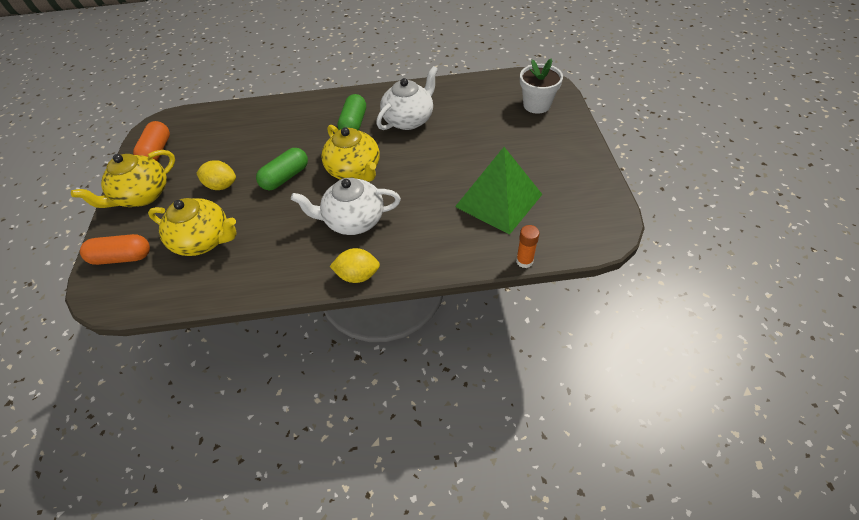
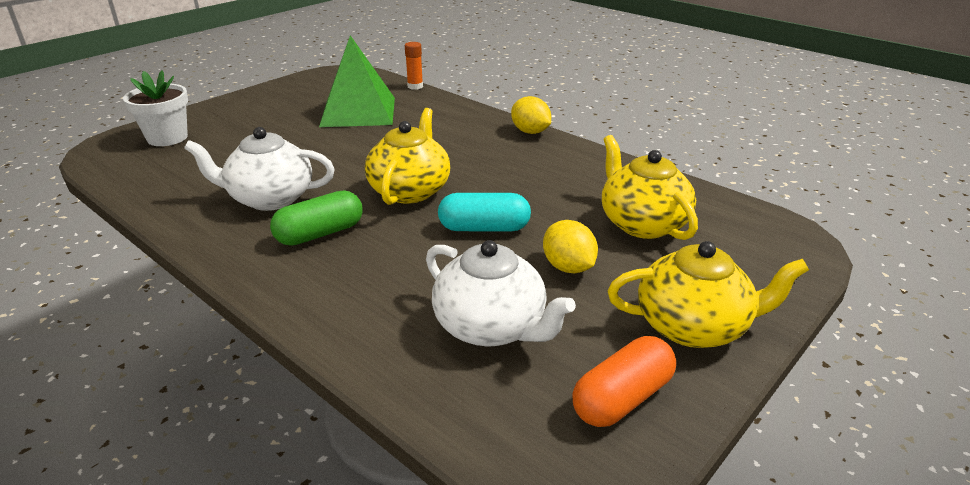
camera: 135 degrees left, 20 degrees down
orange capsule [80,234,150,265] -> none
green capsule [256,148,308,190] -> turquoise capsule [438,193,531,231]
white teapot [291,178,401,235] -> white teapot moved to [426,240,576,347]

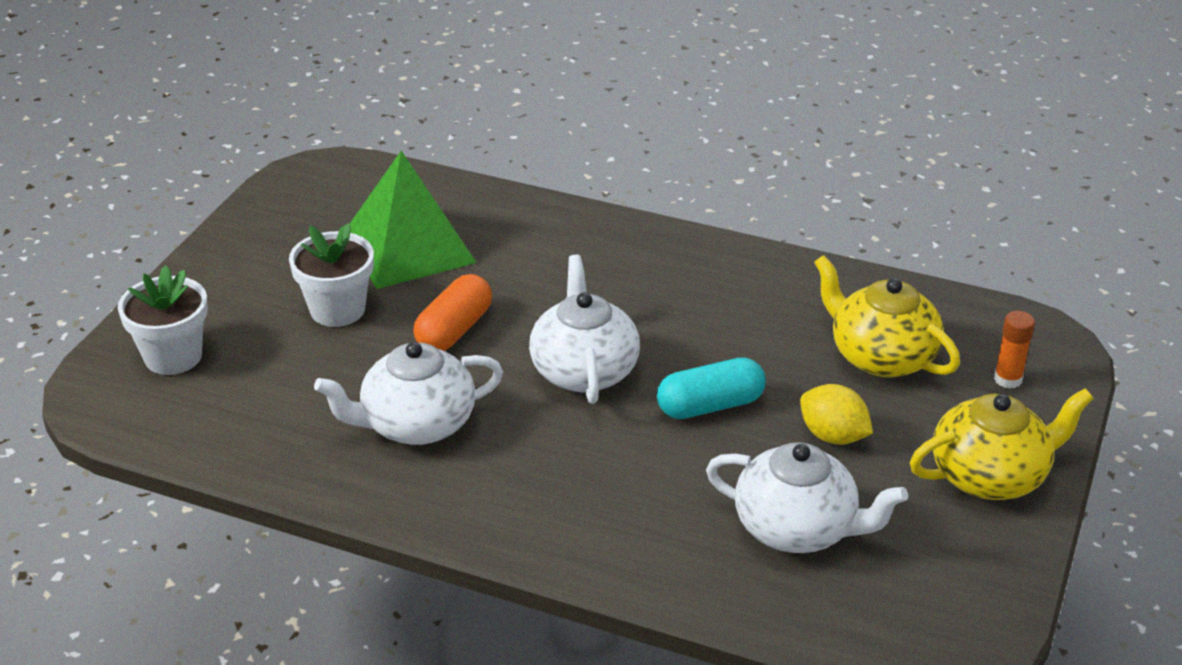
camera: 20 degrees left, 5 degrees up
green capsule [270,190,363,246] -> none
yellow teapot [365,108,450,205] -> white teapot [529,255,640,404]
orange glue stick [405,42,423,90] -> orange glue stick moved to [994,311,1035,389]
yellow lemon [511,96,551,134] -> none
orange capsule [572,336,676,427] -> orange capsule moved to [413,274,492,351]
none -> white flower pot [289,223,374,327]

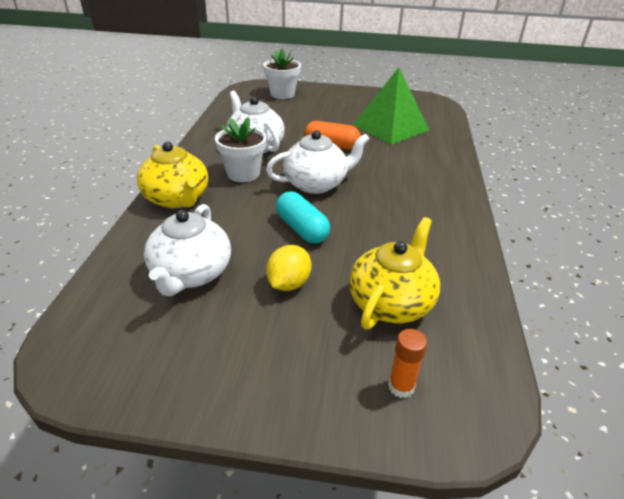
camera: 75 degrees right, 0 degrees up
white flower pot [289,223,374,327] -> white flower pot moved to [215,117,266,182]
yellow teapot [910,388,1094,500] -> yellow teapot moved to [137,142,208,208]

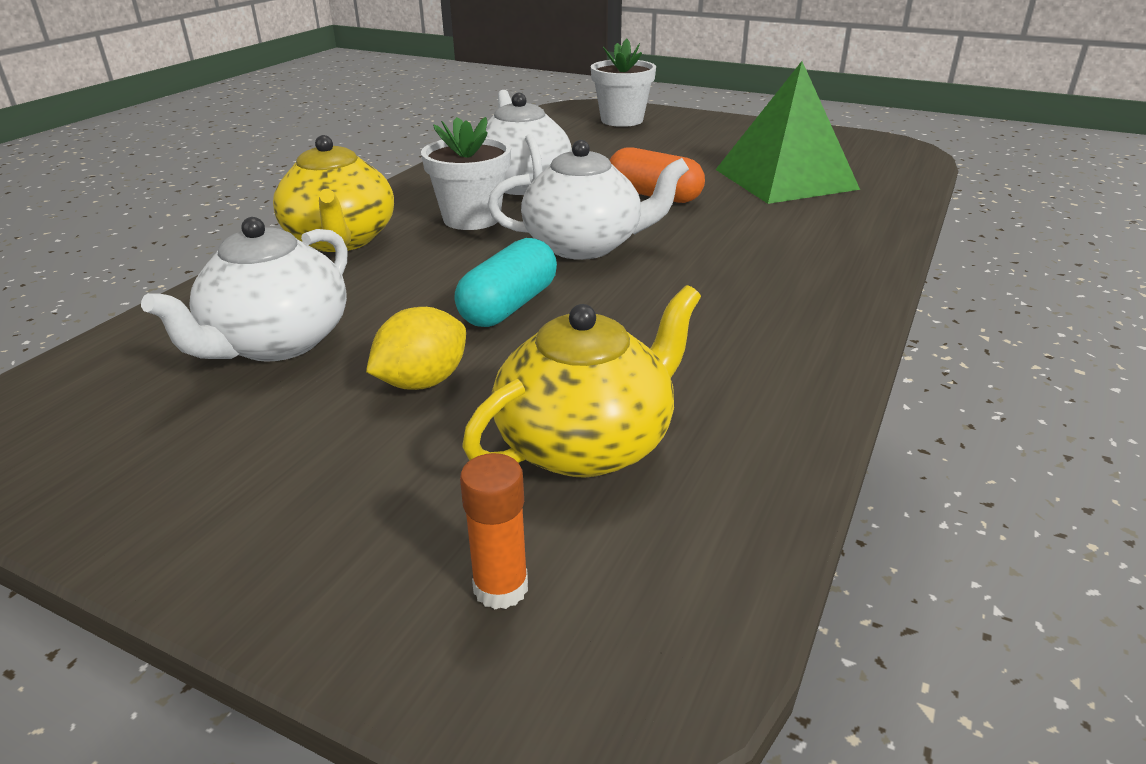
camera: 20 degrees right, 5 degrees down
turquoise capsule [276,191,330,244] -> turquoise capsule turned 45 degrees clockwise [454,238,557,327]

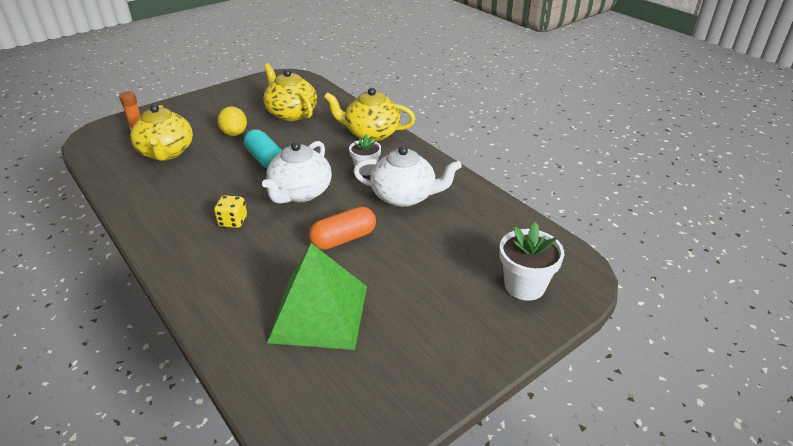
camera: 115 degrees right, 5 degrees up
white teapot [141,217,348,362] -> yellow teapot [263,63,317,121]
white flower pot [421,117,511,230] -> white flower pot [349,135,381,176], size x0.66
none -> yellow dice [214,195,247,228]

